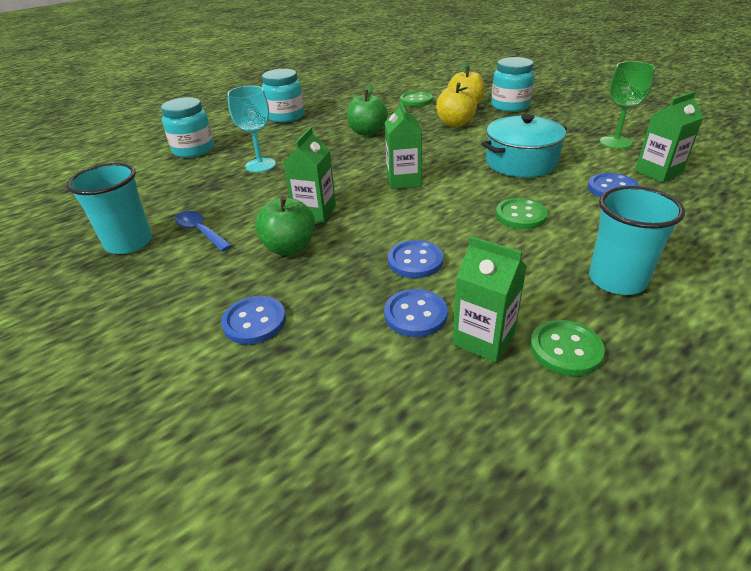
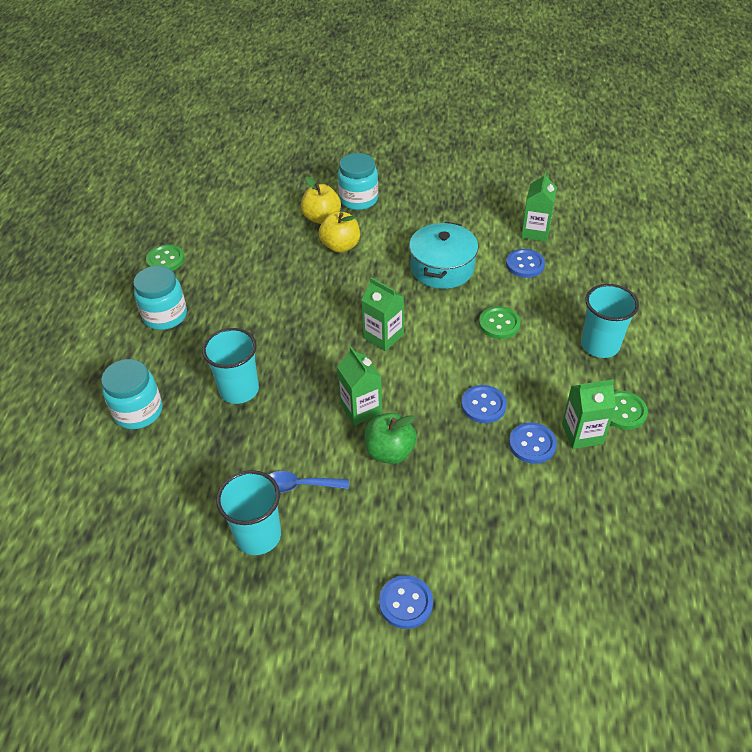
camera: 45 degrees left, 10 degrees up
blue button [221,296,286,344] -> blue button moved to [379,575,433,629]
turquoise goblet [227,86,276,172] -> turquoise cup [202,328,259,404]
green apple [347,84,388,136] -> none
green button [400,91,433,107] -> green button moved to [146,244,185,271]
green goblet [600,61,655,149] -> none

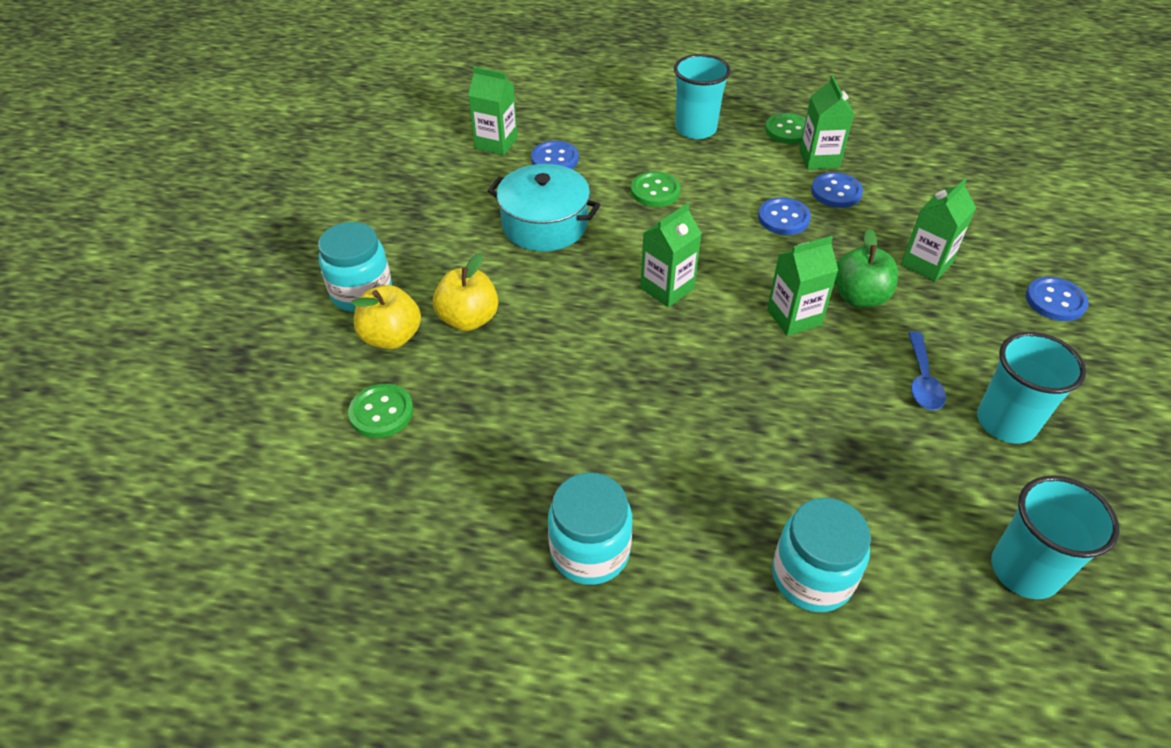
camera: 85 degrees left, 0 degrees up
green button [146,244,185,271] -> green button moved to [348,384,413,438]
turquoise cup [202,328,259,404] -> turquoise cup moved to [991,476,1119,599]
none -> green carton [901,178,976,282]

